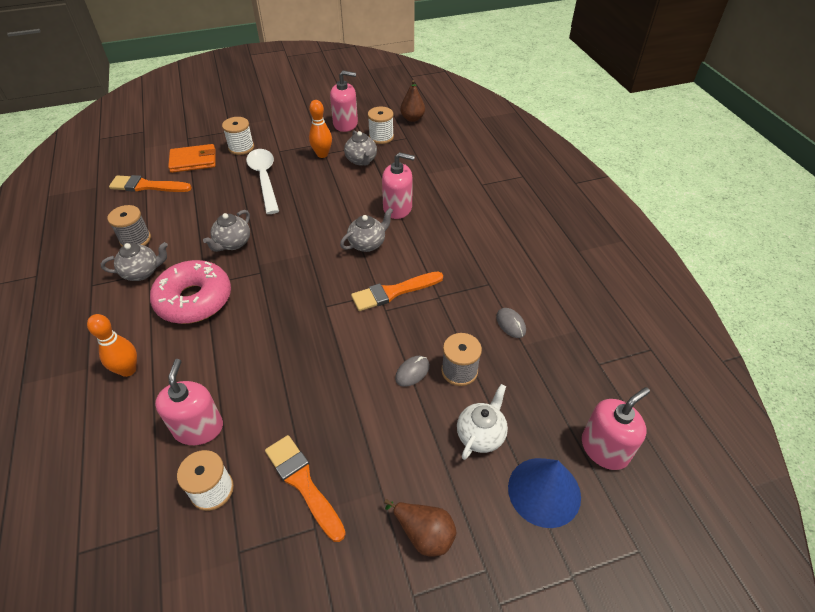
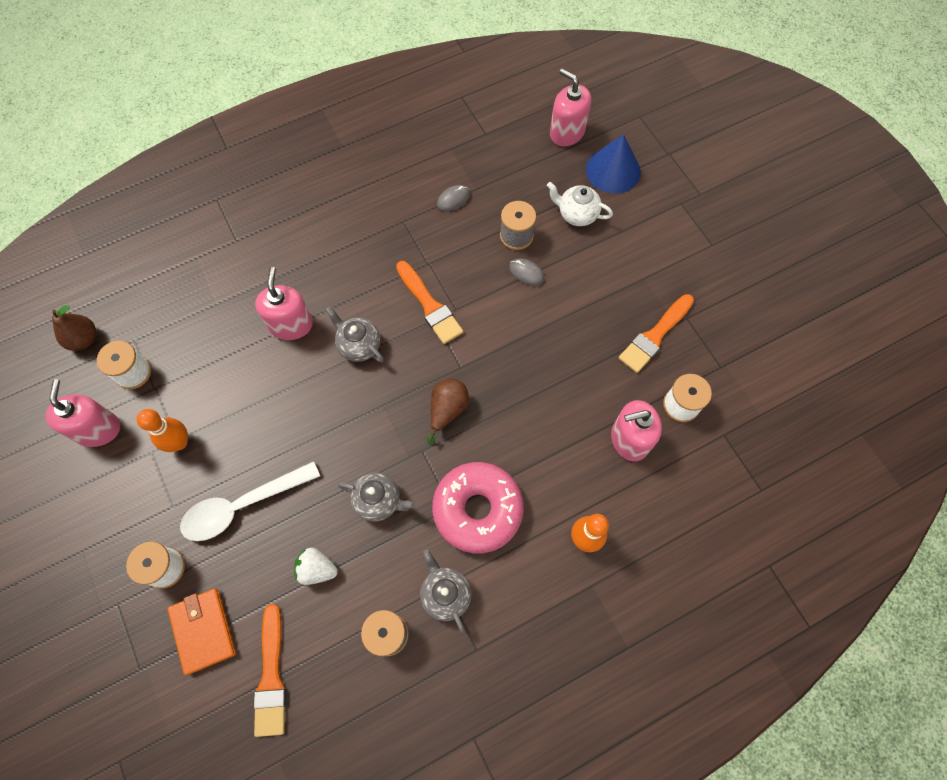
camera: 100 degrees left, 20 degrees up
grey teapot [344,130,377,166] -> none
brown pear [384,499,457,556] -> brown pear moved to [427,378,469,445]
none -> white strawberry [294,548,338,585]

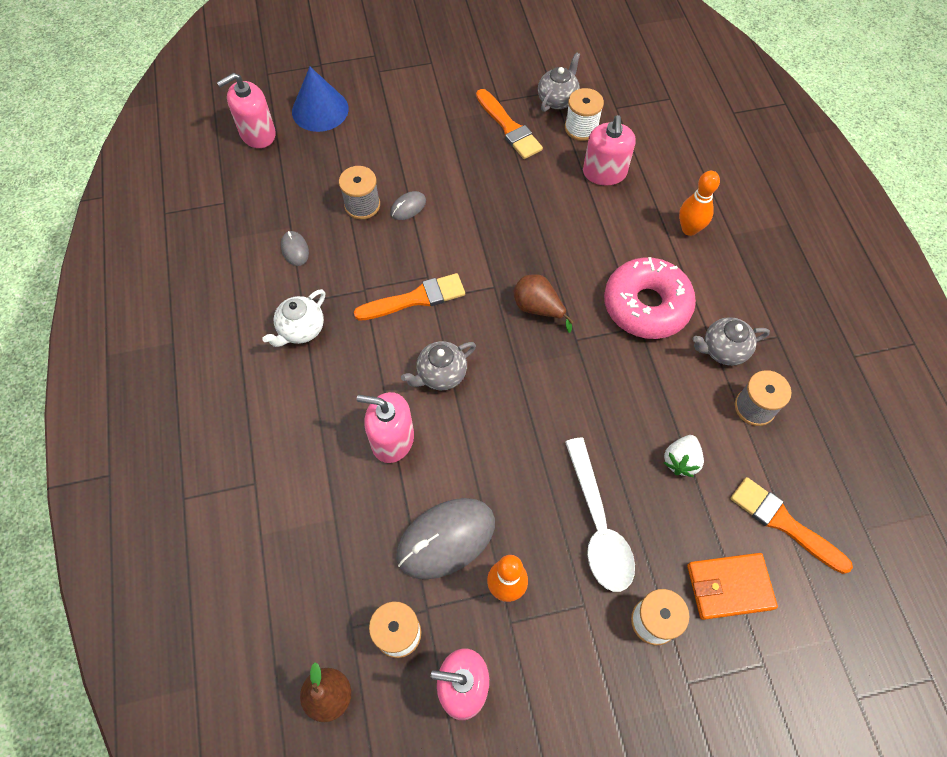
camera: 75 degrees left, 5 degrees down
orange brush [254,604,286,737] -> orange brush turned 150 degrees counterclockwise [731,477,853,574]
grey teapot [338,472,415,522] -> grey teapot moved to [538,52,580,112]
white teapot [547,182,613,226] -> white teapot moved to [262,289,325,347]
none -> grey mouse [396,498,495,580]

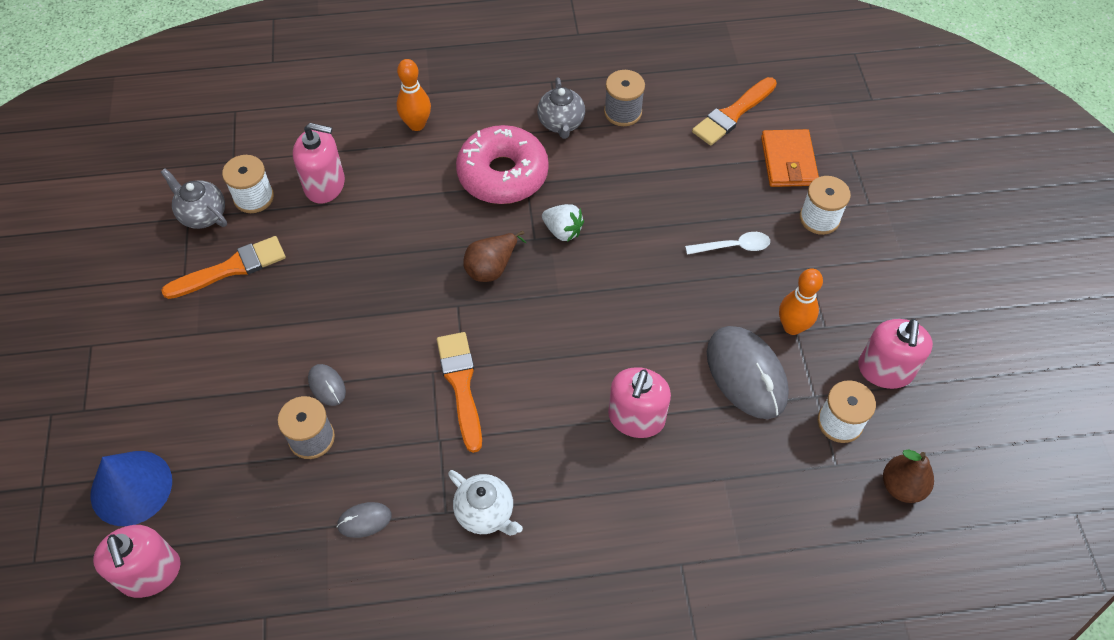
camera: 85 degrees left, 5 degrees down
grey teapot [401,341,476,390] -> none
white spoon [565,438,635,592] -> white spoon [685,232,770,255], size x0.56
white strawberry [664,435,704,477] -> white strawberry moved to [542,204,584,242]

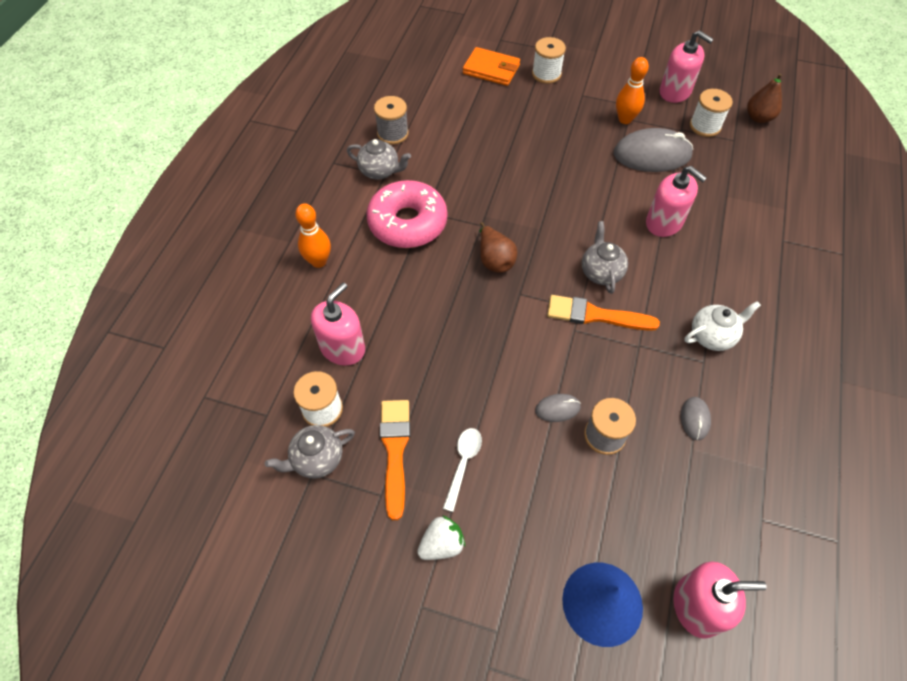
camera: 65 degrees left, 0 degrees up
white strawberry [542,204,584,242] -> white strawberry moved to [417,515,465,560]
white spoon [685,232,770,255] -> white spoon moved to [443,428,482,512]
orange brush [692,77,777,146] -> none
none -> grey teapot [582,221,628,294]

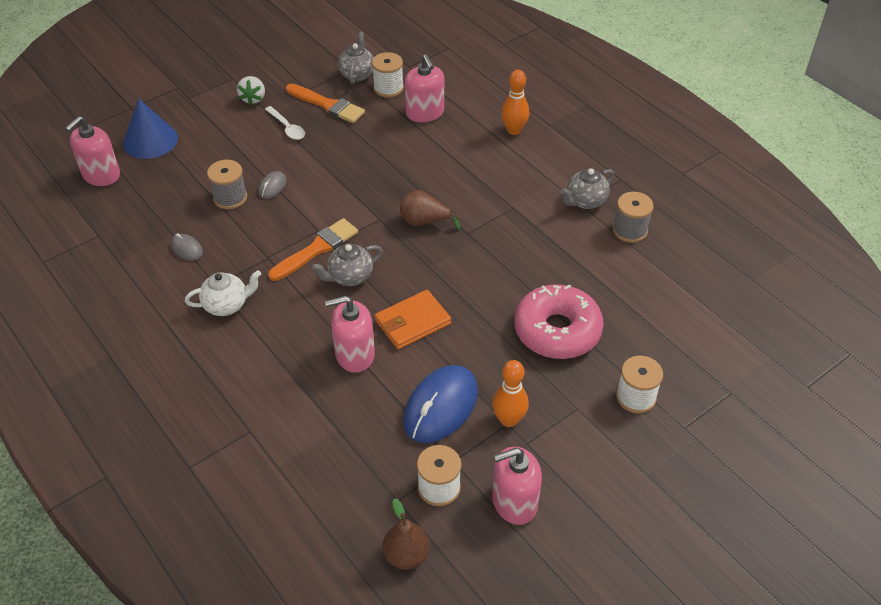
camera: 125 degrees right, 10 degrees down
pink donut [366,180,447,248] -> pink donut moved to [514,284,604,359]
orange wallet [463,47,520,86] -> orange wallet moved to [375,290,451,350]
grey teapot [582,221,628,294] -> grey teapot turned 120 degrees clockwise [311,243,383,286]
grey mouse [614,128,693,172] -> blue mouse [403,365,478,443]
white teapot [684,301,761,351] -> white teapot turned 120 degrees counterclockwise [185,270,261,316]

